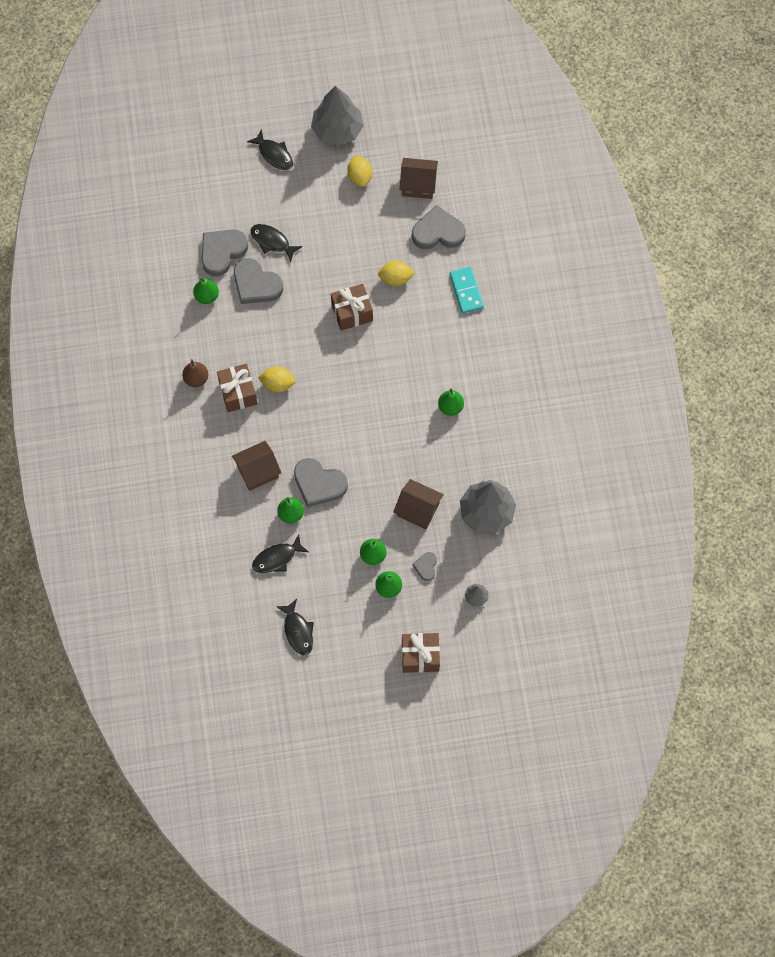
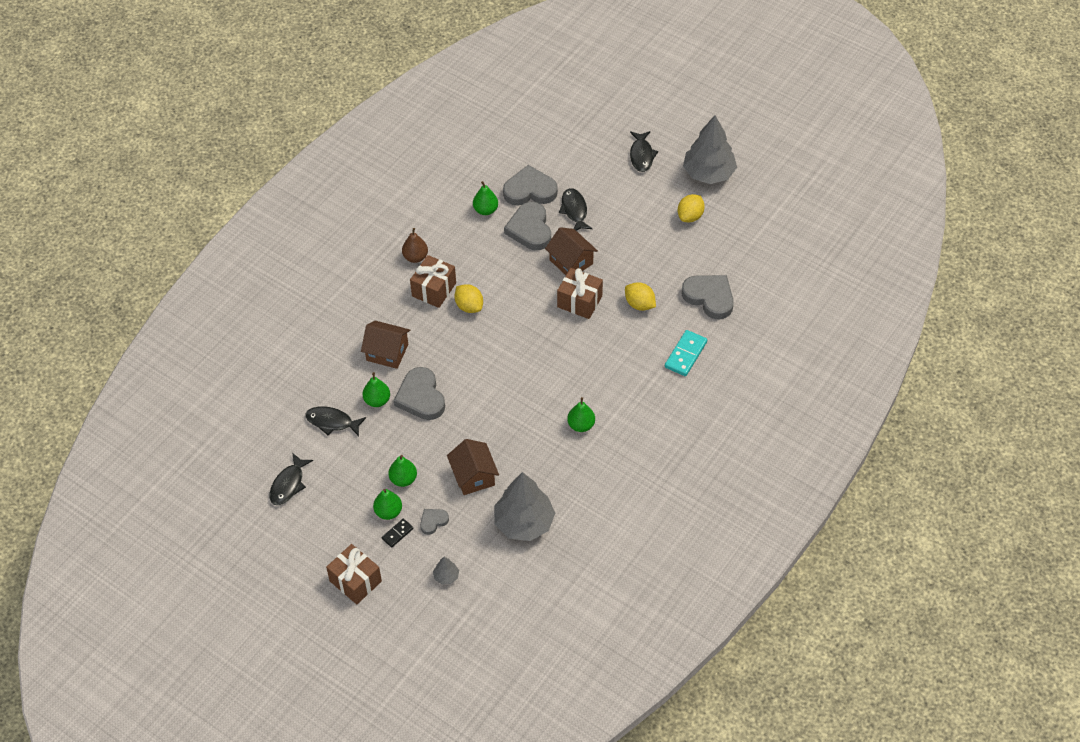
camera: 45 degrees right, 15 degrees down
brown house [399,158,438,199] -> brown house moved to [545,227,598,275]
none -> black domino [382,519,413,548]

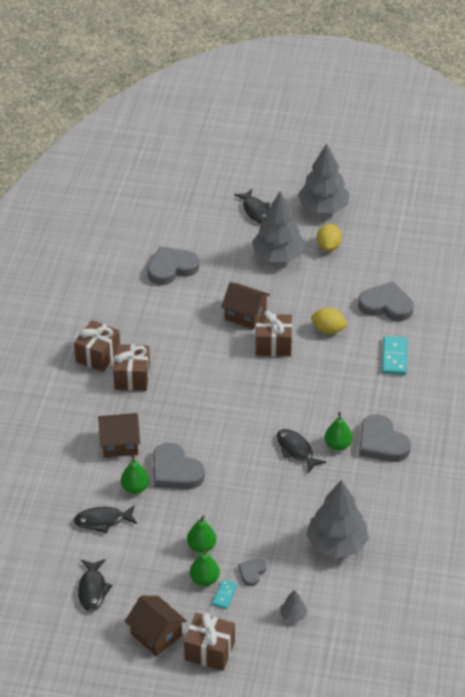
camera: 25 degrees left, 10 degrees down
black domino [382,519,413,548] -> turquoise domino [212,580,237,609]
brown pear [402,228,428,263] -> brown gift [74,320,120,372]
brown house [447,439,499,495] -> brown house moved to [125,596,187,656]
yellow lemon [454,284,483,313] -> none
green pear [473,181,498,215] -> none
grey heart [504,202,551,250] -> grey heart moved to [359,414,411,462]
black fish [559,188,593,231] -> black fish moved to [277,429,326,473]
none -> grey tree [252,192,305,262]

